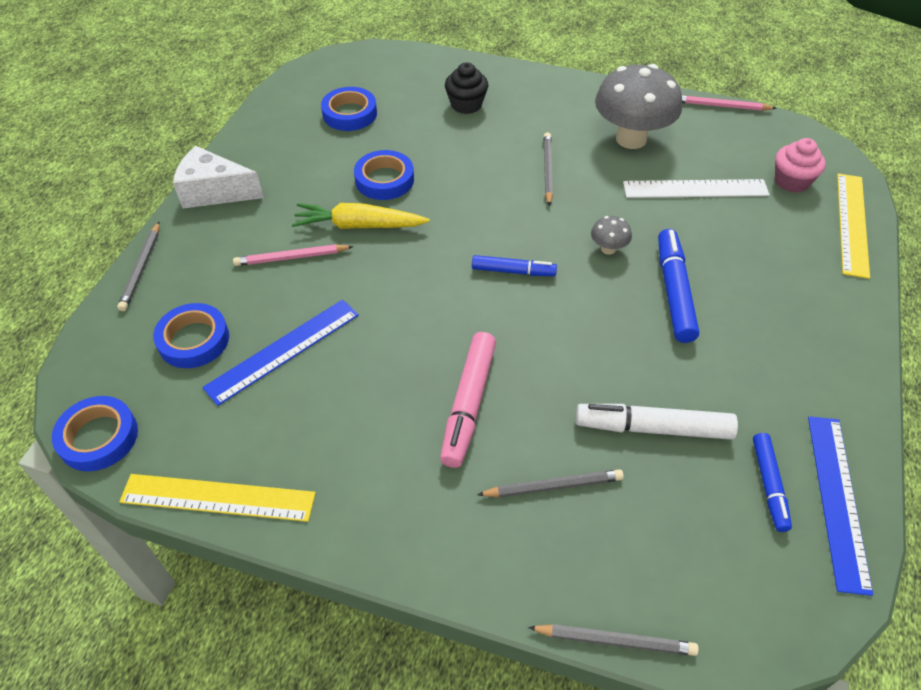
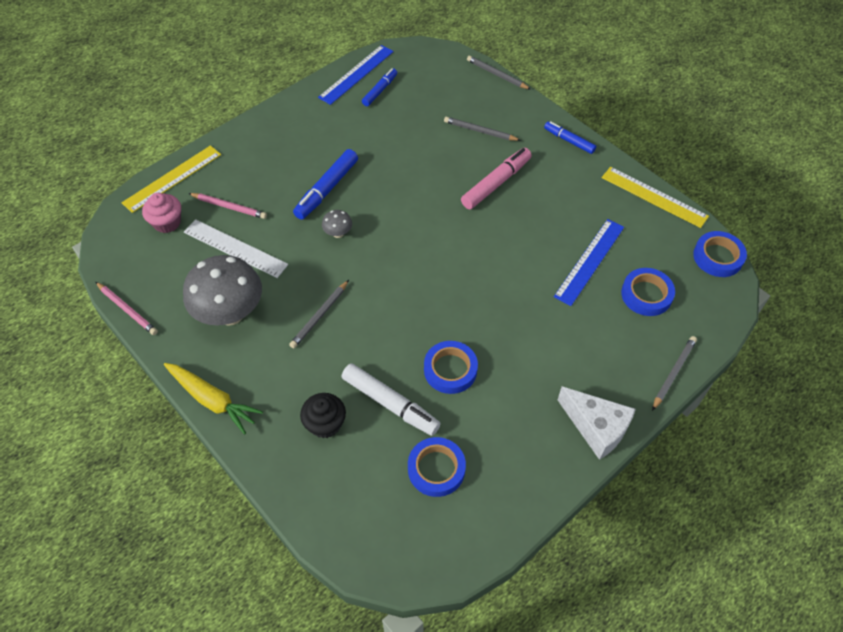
camera: 150 degrees left, 5 degrees up
blue ruler [202,300,359,406] -> blue ruler turned 45 degrees counterclockwise [554,219,624,306]
pink pencil [233,244,354,266] -> pink pencil moved to [188,193,267,219]
yellow carrot [292,203,430,229] -> yellow carrot moved to [164,363,263,434]
blue marker [472,255,557,276] -> blue marker moved to [544,121,596,154]
white marker [576,404,738,440] -> white marker moved to [342,363,441,436]

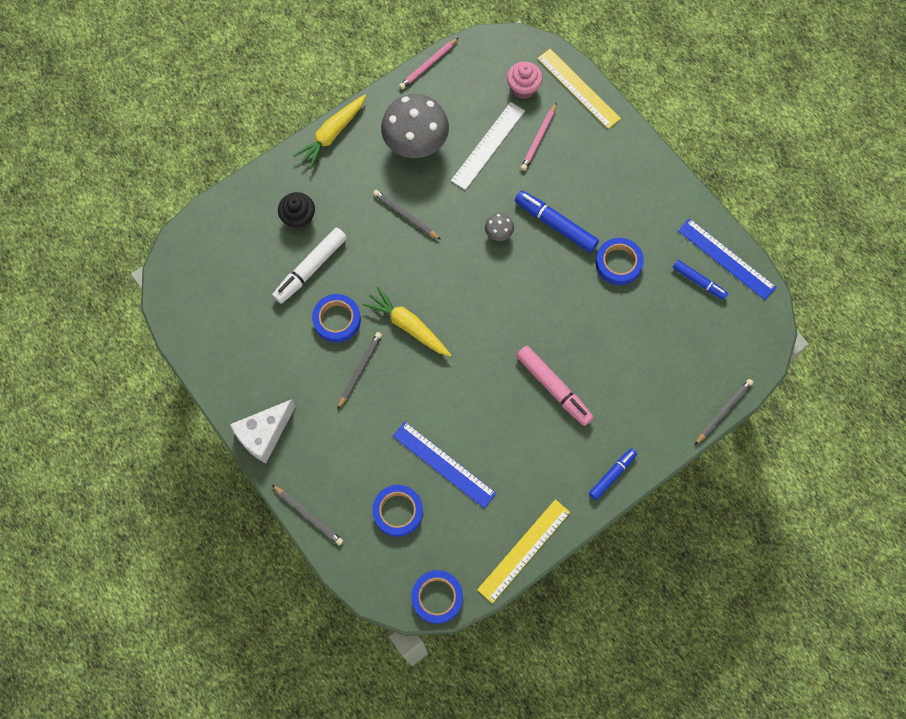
camera: 95 degrees right, 15 degrees up
blue tape [408,437,466,497] -> blue tape moved to [595,238,644,285]
grey pencil [444,117,521,141] -> grey pencil moved to [337,332,382,410]
none -> yellow carrot [363,286,451,357]

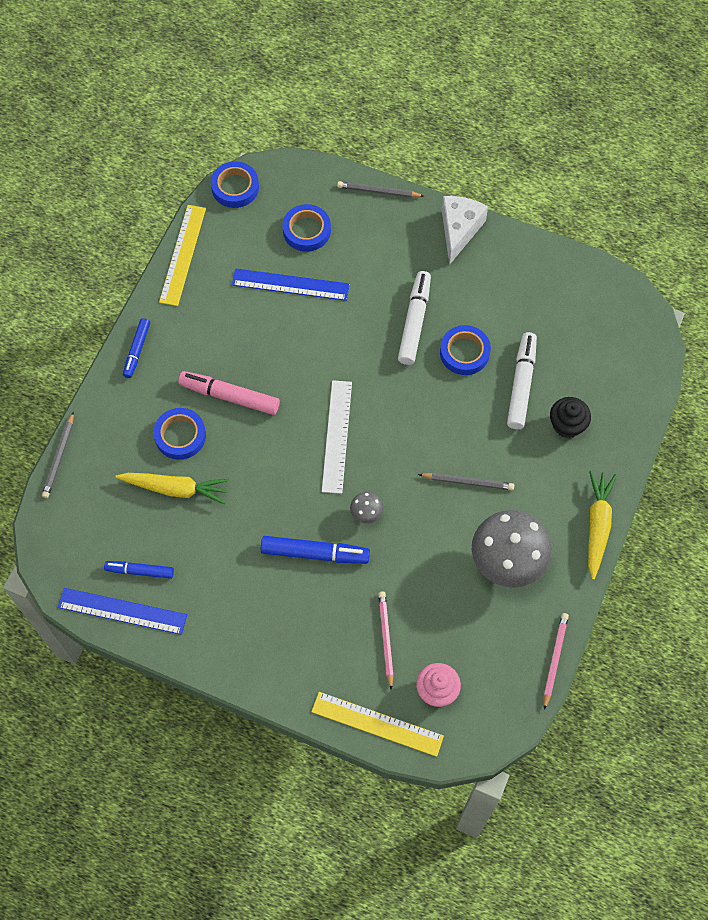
camera: 150 degrees right, 5 degrees down
grey pencil [337,332,382,410] -> white marker [398,271,431,365]
yellow carrot [363,286,451,357] -> yellow carrot moved to [115,473,229,504]
white ruler [451,102,525,190] -> white ruler moved to [322,380,352,494]
blue tape [595,238,644,285] -> blue tape moved to [153,408,206,460]

